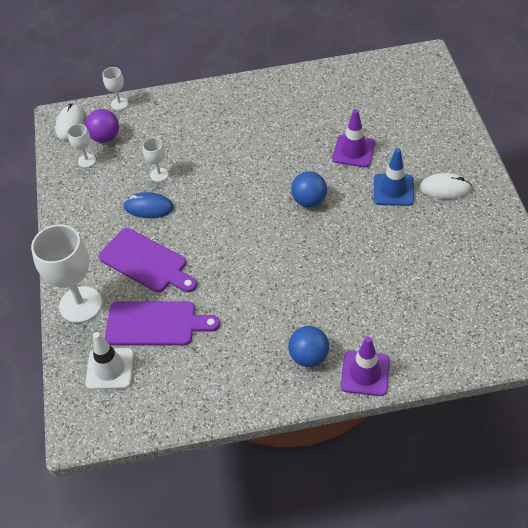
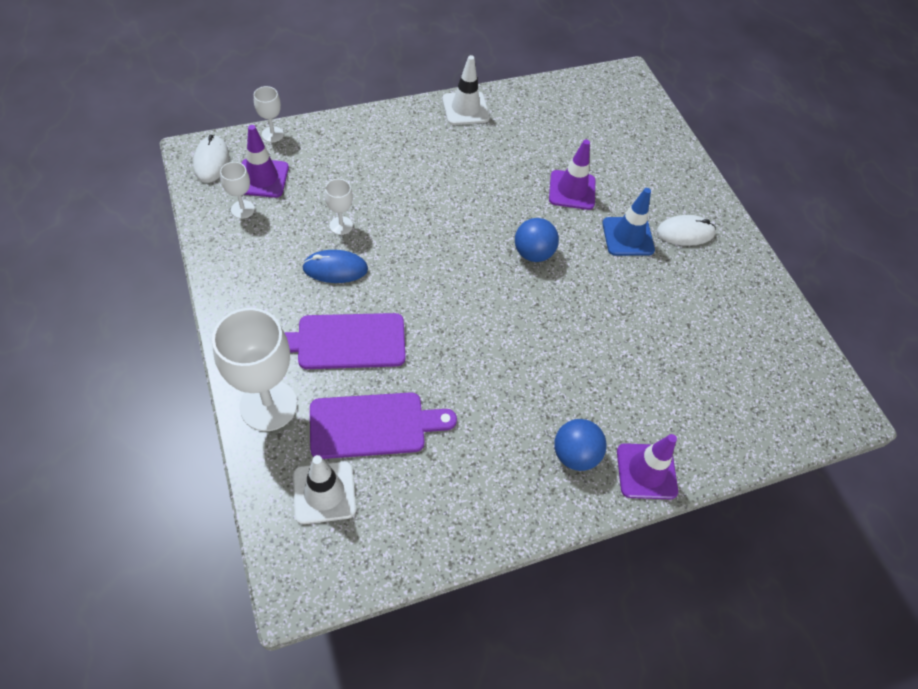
camera: 20 degrees left, 5 degrees up
purple ball [85,109,119,143] -> purple traffic cone [242,125,289,198]
purple cutting board [99,228,197,292] -> purple cutting board turned 150 degrees clockwise [284,313,406,369]
none -> white traffic cone [442,55,490,125]

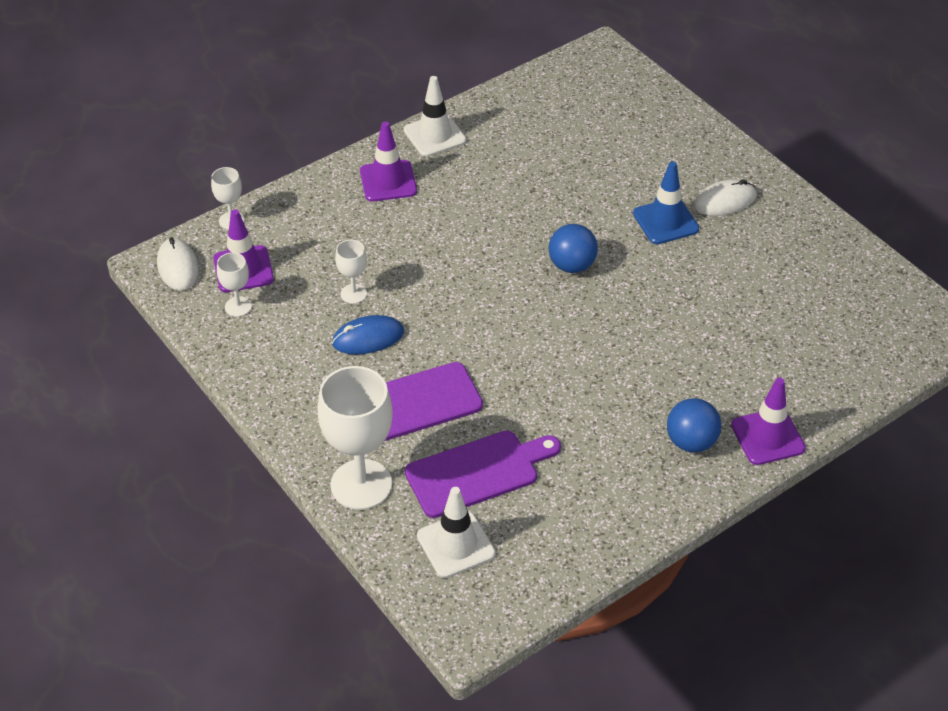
camera: 10 degrees left, 10 degrees down
purple traffic cone [549,139,596,210] -> purple traffic cone moved to [360,122,417,202]

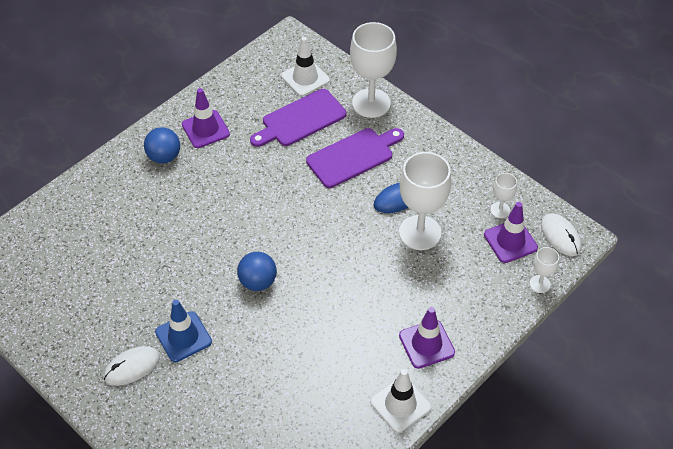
camera: 170 degrees right, 5 degrees up
white goblet [335,240,367,304] -> white goblet [399,152,451,250], size x2.08
purple traffic cone [731,378,806,465] -> purple traffic cone moved to [182,88,230,148]

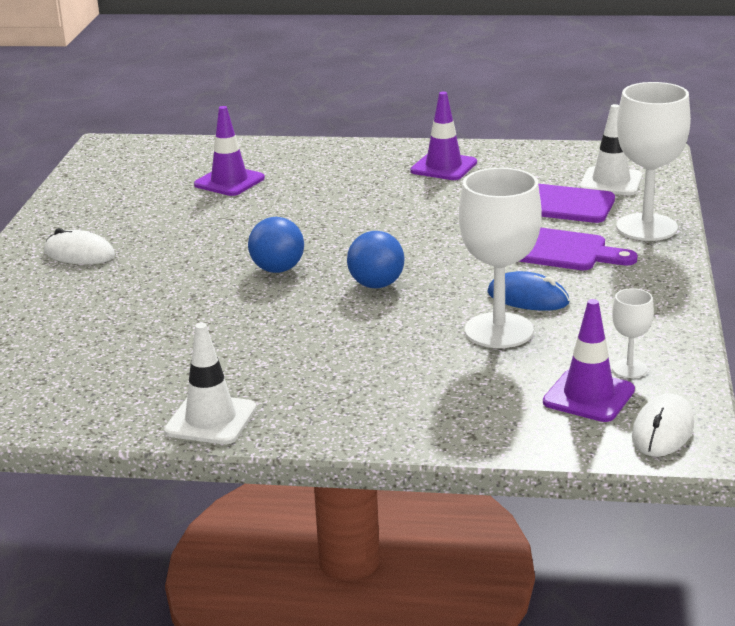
camera: 55 degrees right, 25 degrees down
blue ball [144,127,180,164] -> blue ball moved to [347,231,405,288]
blue traffic cone [155,300,212,362] -> none
purple traffic cone [399,307,455,369] -> purple traffic cone moved to [194,106,265,196]
white goblet [530,247,559,293] -> none

